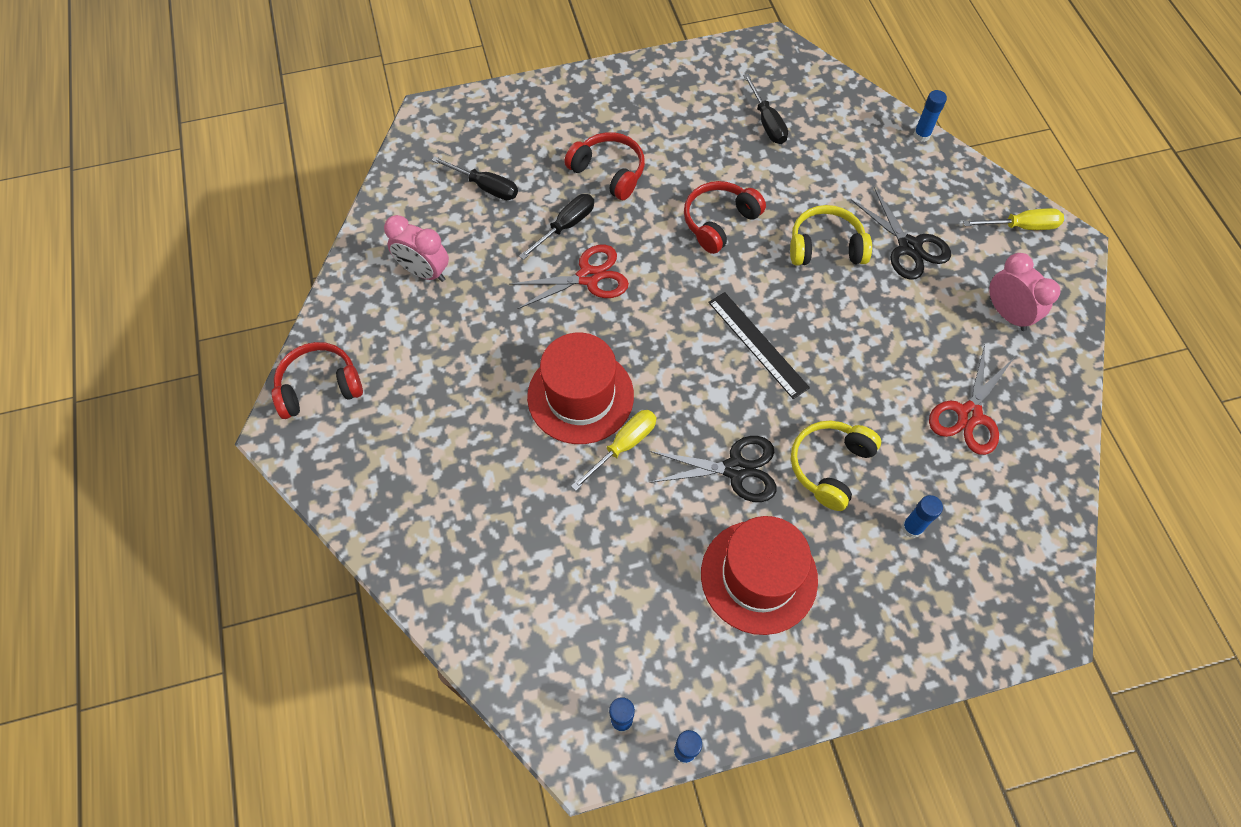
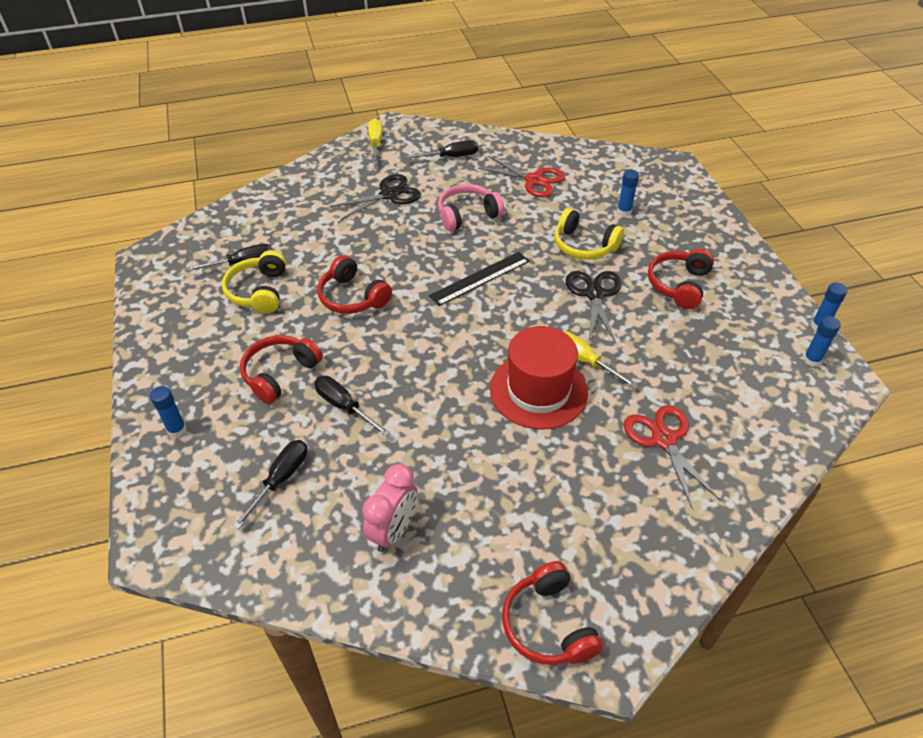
camera: 90 degrees left, 15 degrees down
red scissors [509,245,629,309] -> red scissors moved to [624,405,720,508]
red hat [701,516,818,635] -> red headphones [648,248,714,309]
yellow headphones [790,205,872,265] -> yellow headphones moved to [222,250,286,314]
blue glue stick [914,90,947,142] -> blue glue stick moved to [150,386,187,438]
pink clock [989,253,1061,331] -> black screwdriver [405,140,478,159]
none -> pink headphones [438,184,505,231]

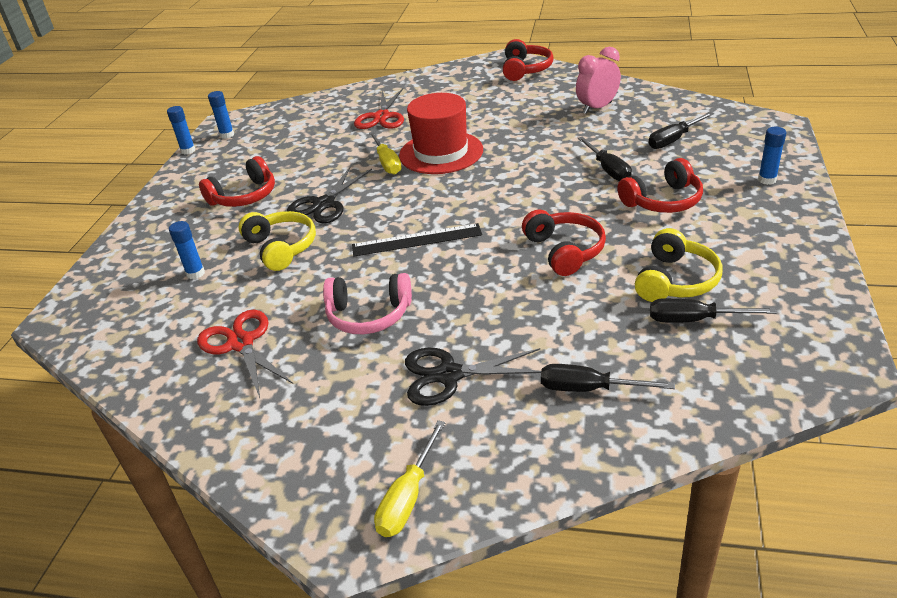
camera: 150 degrees left, 10 degrees down
black screwdriver [405,140,478,159] -> black screwdriver moved to [541,364,675,392]

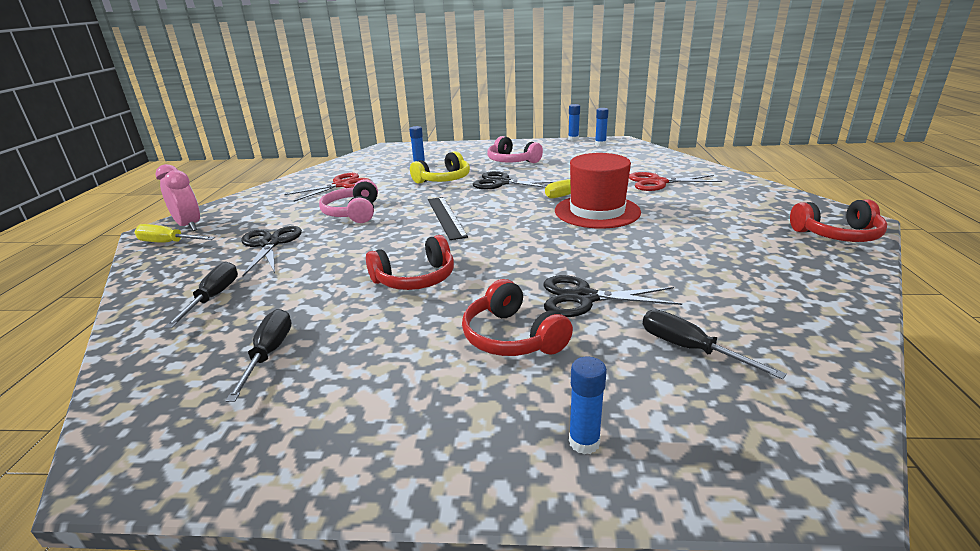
camera: 80 degrees right, 10 degrees down
red headphones [199,156,275,207] -> pink headphones [487,136,543,163]
pink clock [576,47,621,114] -> pink clock moved to [155,164,200,231]
black screwdriver [578,137,632,181] -> black scissors [543,275,682,317]
yellow headphones [635,228,723,302] -> none

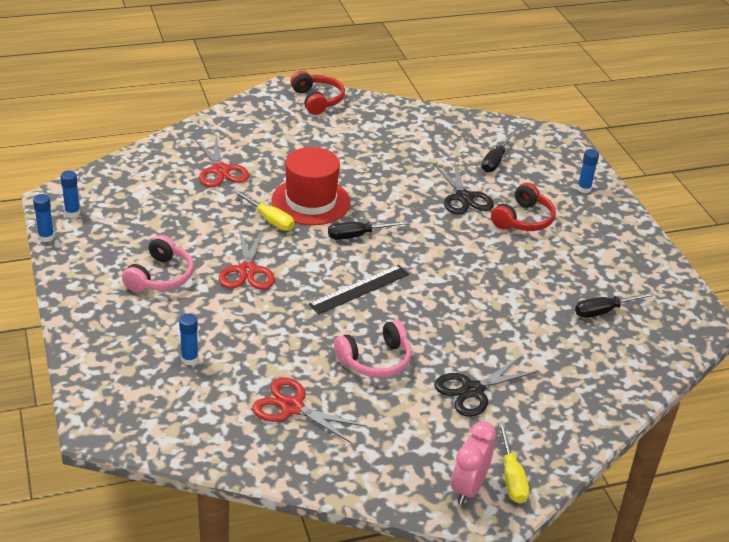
camera: 115 degrees left, 10 degrees up
black screwdriver [164,262,238,328] -> black screwdriver moved to [328,221,409,240]
red headphones [366,235,454,290] -> none
yellow headphones [410,151,470,184] -> none
black scissors [473,171,553,189] -> red scissors [219,228,275,290]

